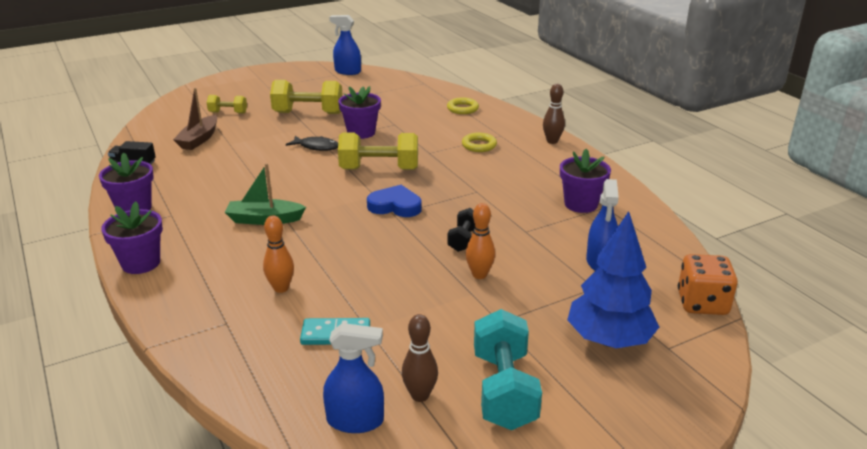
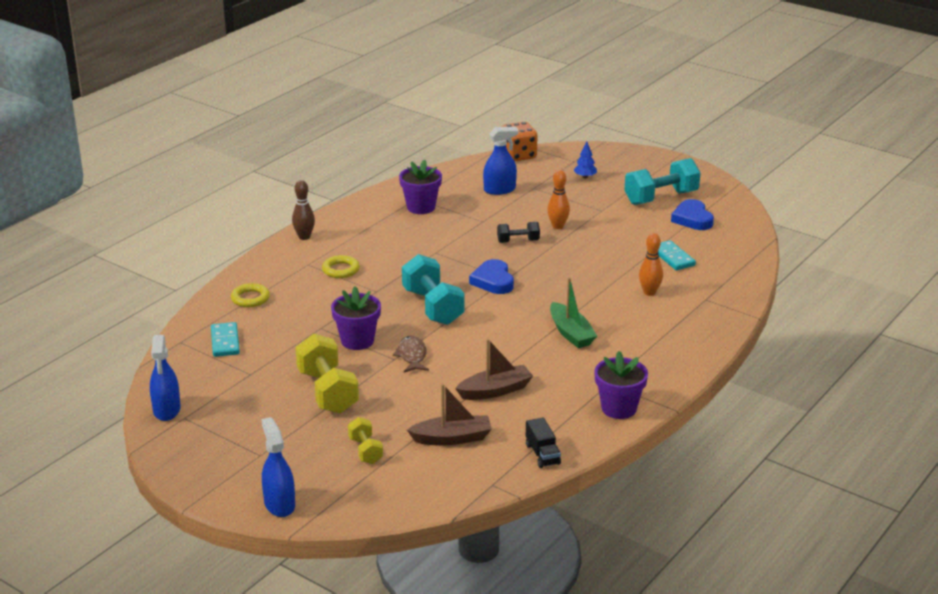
camera: 115 degrees left, 0 degrees up
purple flower pot [101,201,163,274] -> none
black fish [286,136,338,151] -> brown fish [393,336,429,372]
blue spray bottle [323,323,384,433] -> blue spray bottle moved to [261,417,295,517]
yellow dumbbell [338,133,418,170] -> turquoise dumbbell [402,254,465,325]
brown bowling pin [402,314,438,402] -> blue heart [671,199,714,230]
blue tree [567,211,659,348] -> blue tree [573,141,597,178], size x0.42
none -> turquoise domino [211,322,240,357]
none -> brown boat [455,339,533,400]

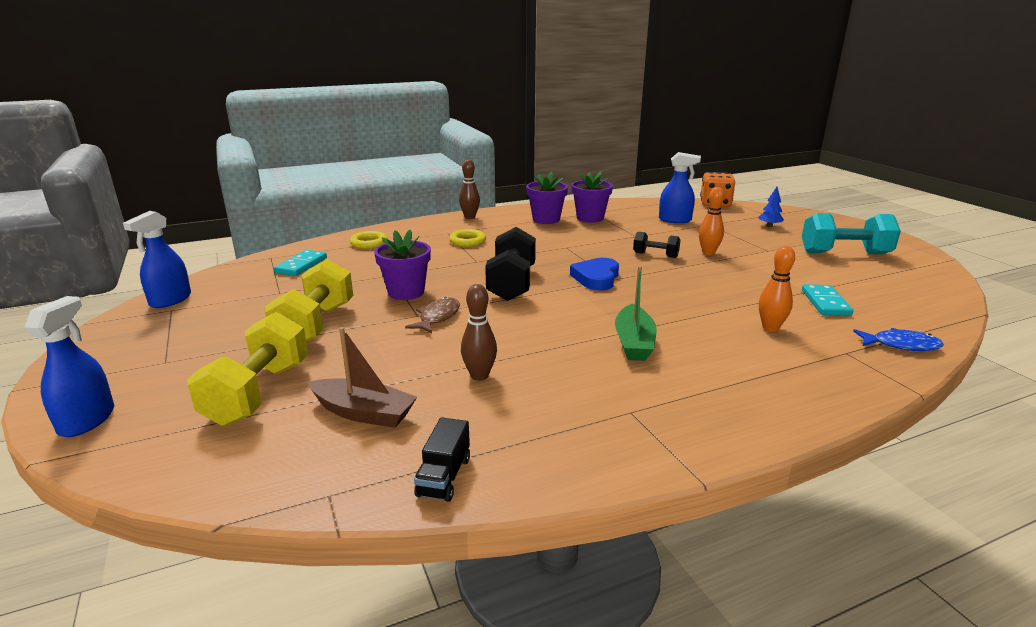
camera: 30 degrees right, 5 degrees down
yellow dumbbell [348,417,383,464] -> yellow dumbbell [187,312,308,427], size x1.85
turquoise dumbbell [402,254,465,325] -> black dumbbell [485,227,536,301]
brown boat [455,339,533,400] -> brown bowling pin [461,284,497,381]
purple flower pot [594,351,648,419] -> purple flower pot moved to [526,172,568,224]
blue heart [671,199,714,230] -> none
none -> blue fish [853,328,944,351]

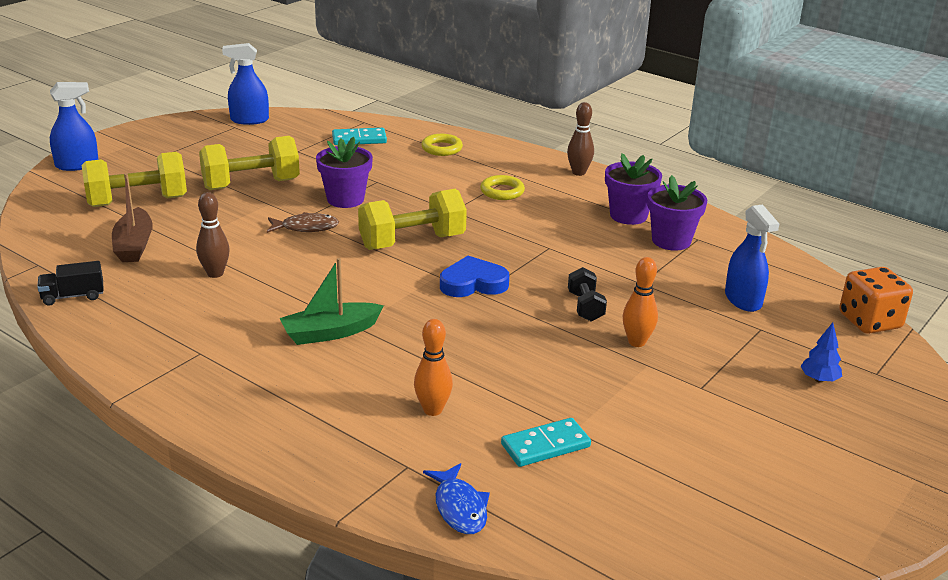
camera: 60 degrees right, 5 degrees up
black dumbbell [485,227,536,301] -> yellow dumbbell [358,189,467,250]
turquoise dumbbell [802,213,901,254] -> none

